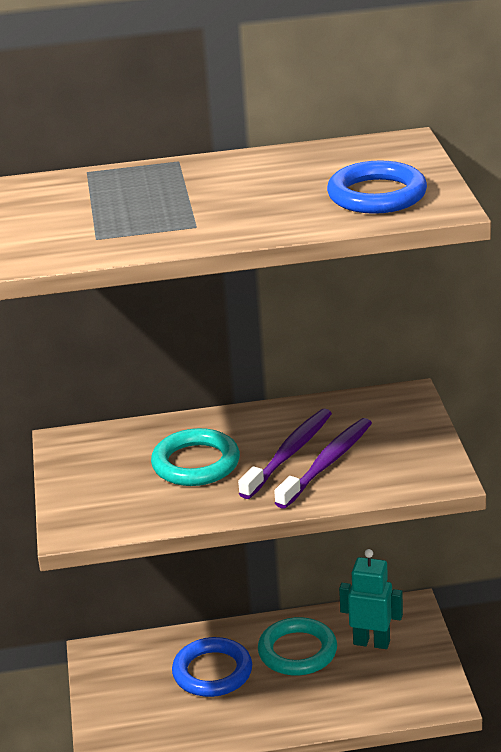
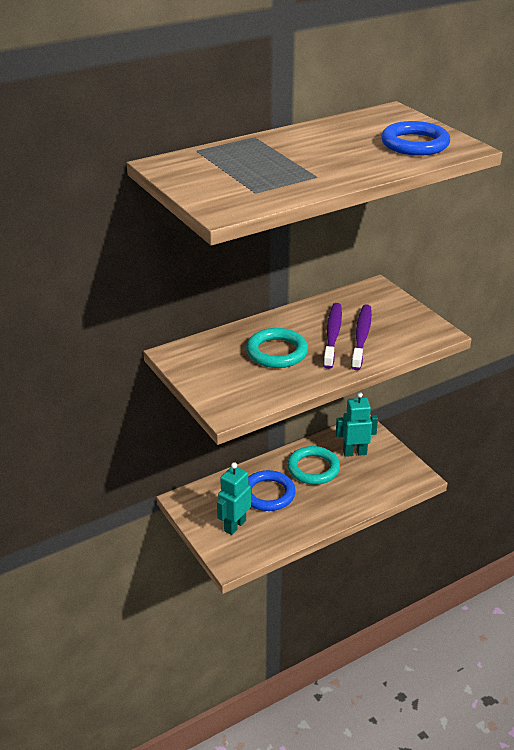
camera: 25 degrees left, 5 degrees up
none -> turquoise robot [217,462,251,535]

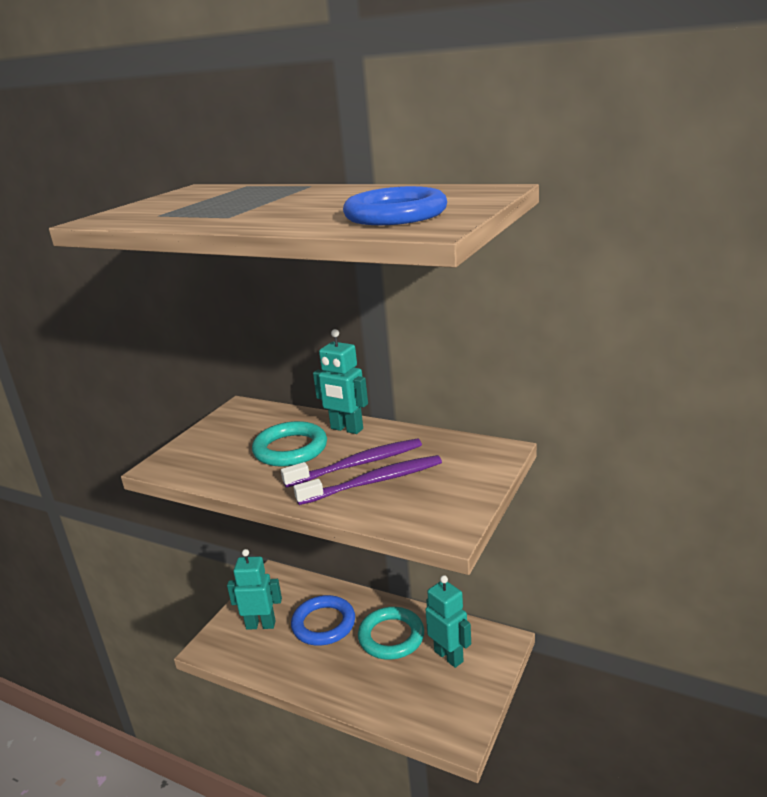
camera: 60 degrees right, 10 degrees down
none -> turquoise robot [313,329,368,434]

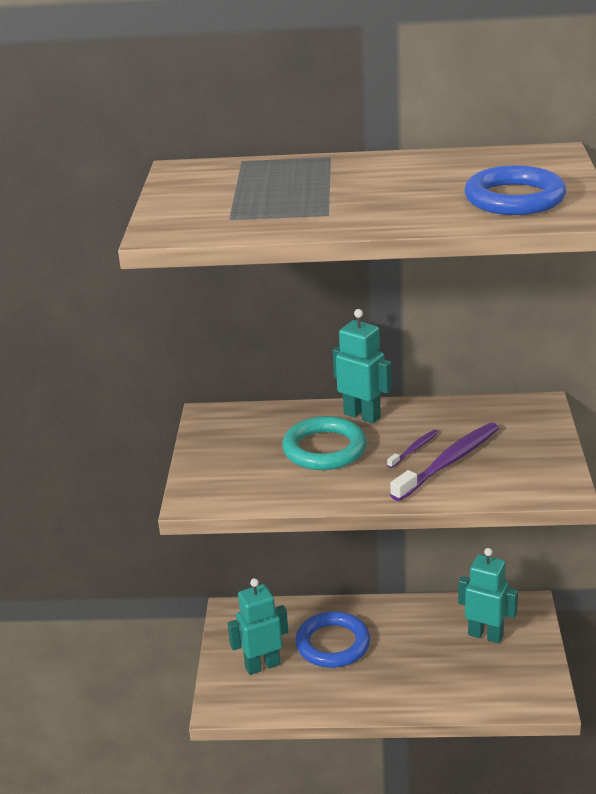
camera: 25 degrees left, 5 degrees up
purple toothbrush [281,438,422,488] -> purple toothbrush [387,429,439,468], size x0.50
turquoise robot [313,329,368,434] -> turquoise robot turned 150 degrees counterclockwise [333,309,392,423]
turquoise ring [358,607,424,660] -> none

